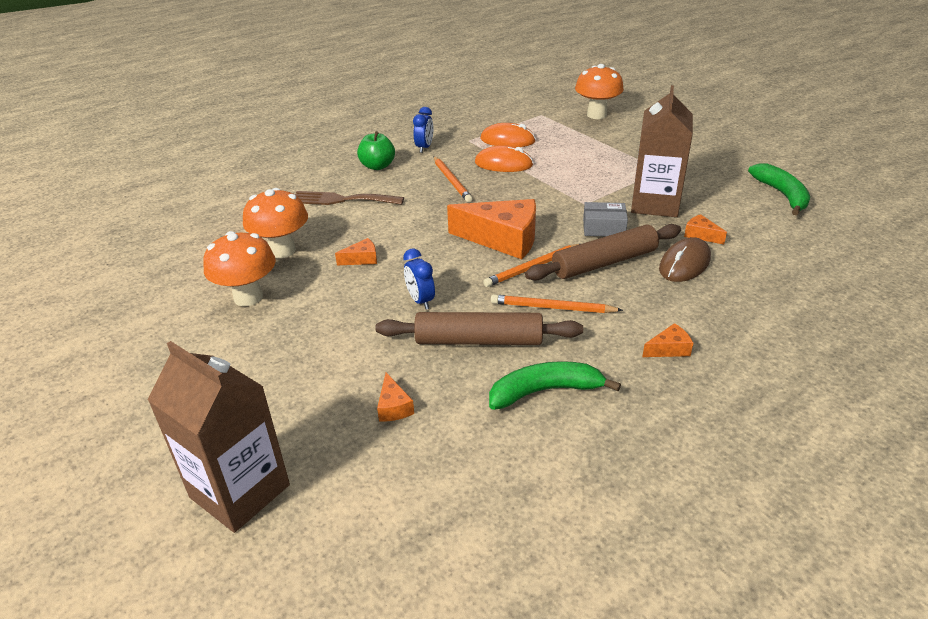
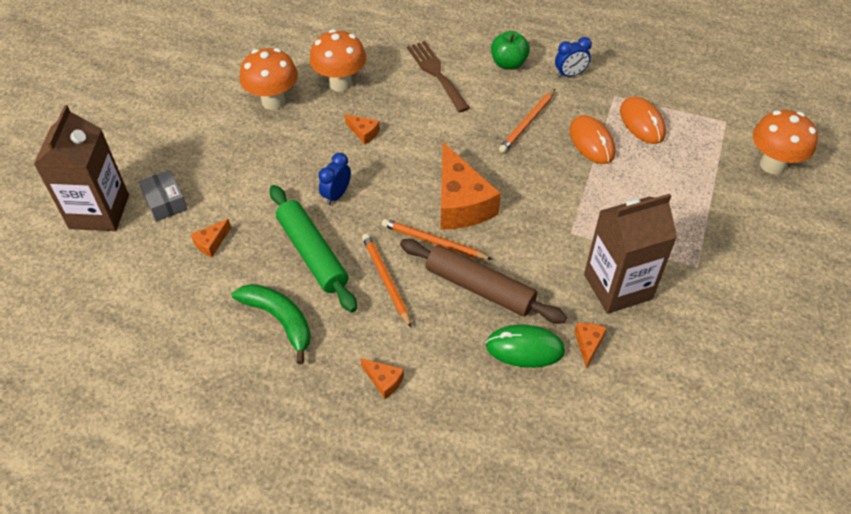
camera: 55 degrees right, 15 degrees up
brown rolling pin [376,312,583,345] -> green rolling pin [270,185,357,312]
grey box [583,202,628,236] -> grey box moved to [139,170,188,222]
brown mouse [659,237,711,282] -> green mouse [486,324,565,368]
green banana [748,164,810,215] -> none

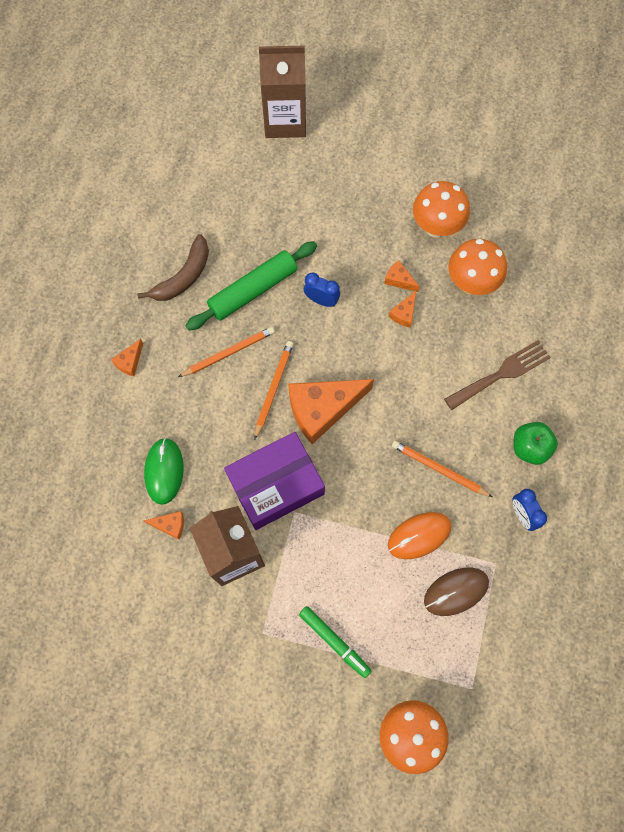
camera: 85 degrees right, 20 degrees up
grey box [139,170,188,222] -> none
orange cheese [191,219,231,257] -> orange cheese moved to [384,260,420,292]
green banana [232,284,311,364] -> brown banana [137,234,209,301]
brown rolling pin [400,239,567,324] -> none
orange mouse [620,96,666,144] -> brown mouse [424,567,489,616]
none -> purple box [224,432,325,530]
none -> green marker [299,606,371,678]

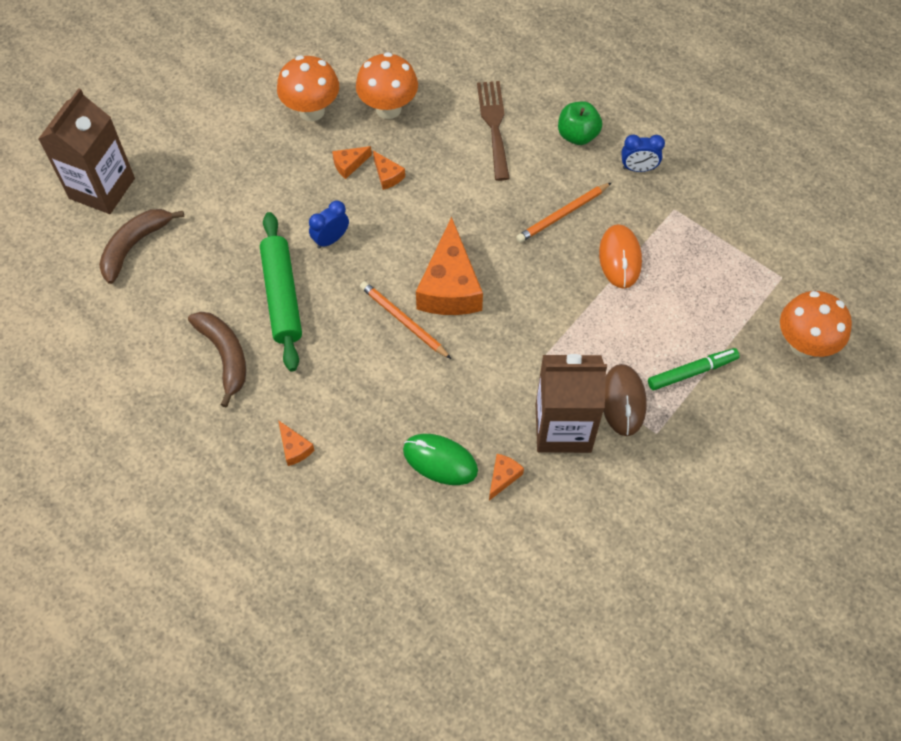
camera: 65 degrees left, 10 degrees down
orange pencil [178,327,275,377] -> none
purple box [224,432,325,530] -> none
brown mouse [424,567,489,616] -> brown mouse moved to [603,364,647,436]
none -> brown banana [99,209,184,284]

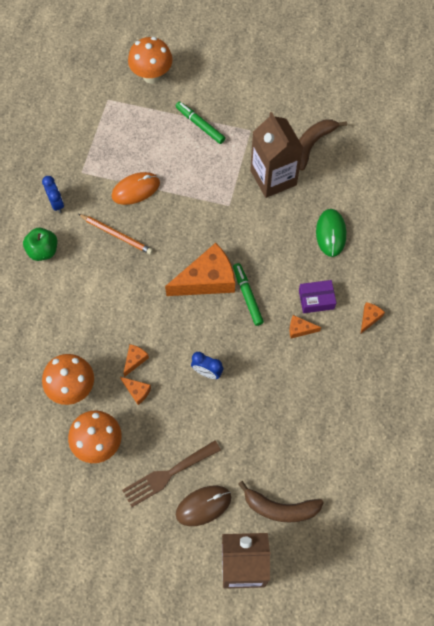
camera: 115 degrees left, 5 degrees up
brown banana [188,312,246,407] -> brown banana moved to [299,119,347,171]
green rolling pin [260,212,302,371] -> none
orange pencil [360,281,451,359] -> green marker [233,263,264,326]
brown fork [477,81,510,181] -> brown fork moved to [122,441,221,507]
orange cheese [489,454,524,501] -> orange cheese moved to [290,315,321,338]
brown mouse [603,364,647,436] -> brown mouse moved to [176,486,231,526]
none -> purple box [299,280,336,313]

